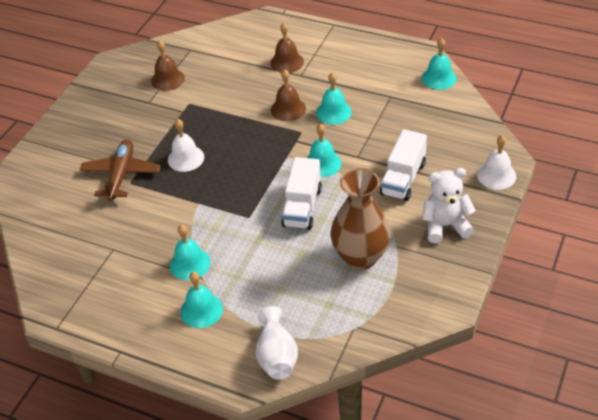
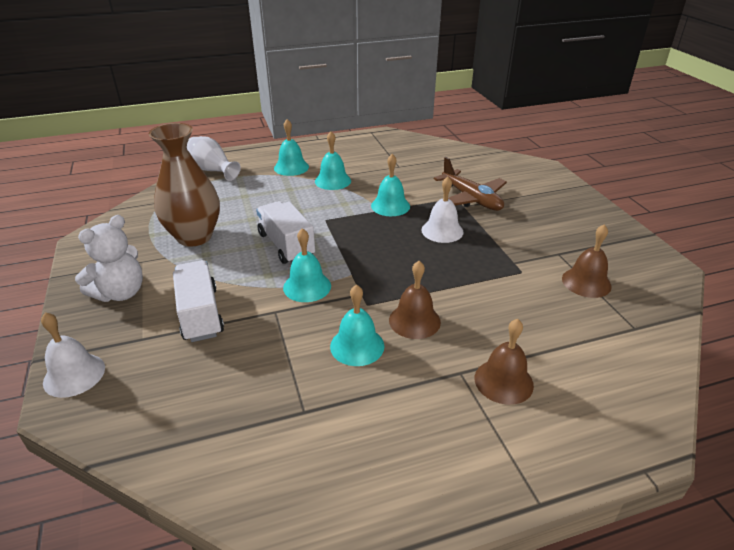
camera: 135 degrees right, 10 degrees down
turquoise bell [422,38,457,90] -> turquoise bell moved to [371,154,410,216]

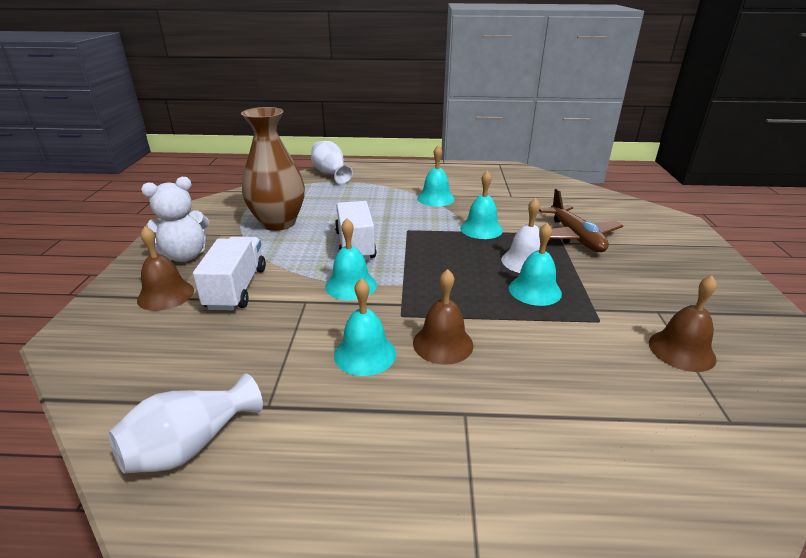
camera: 20 degrees right, 5 degrees down
white bell [41,312,105,398] -> none
turquoise bell [274,119,309,176] -> turquoise bell moved to [509,223,562,306]
brown bell [474,319,534,405] -> brown bell moved to [137,226,194,311]
none -> white vase [108,373,263,473]

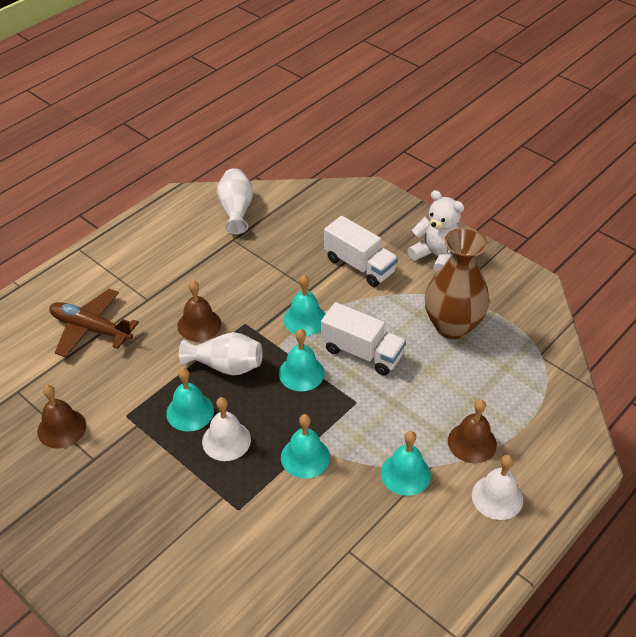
camera: 130 degrees right, 15 degrees up
brown bell [137,226,194,311] -> brown bell moved to [448,399,497,463]
white teddy bear [141,177,209,262] -> white teddy bear turned 120 degrees clockwise [408,190,464,273]
white vase [311,141,353,184] -> white vase moved to [179,332,263,375]
turquoise bell [334,278,396,376] -> turquoise bell moved to [279,329,325,391]
brown plane [539,188,623,252] -> brown plane moved to [49,289,139,357]
none -> white bell [472,455,523,520]

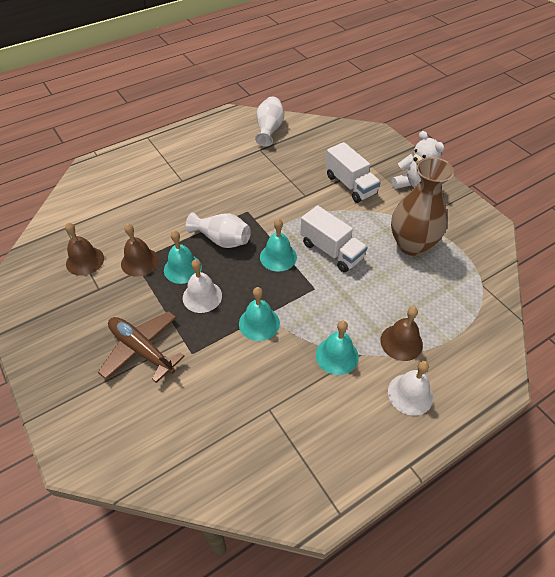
camera: 15 degrees right, 5 degrees up
brown plane [49,289,139,357] -> brown plane moved to [98,311,185,383]
brown bell [177,280,221,342] -> brown bell moved to [121,224,159,277]
turquoise bell [283,275,325,336] -> none

